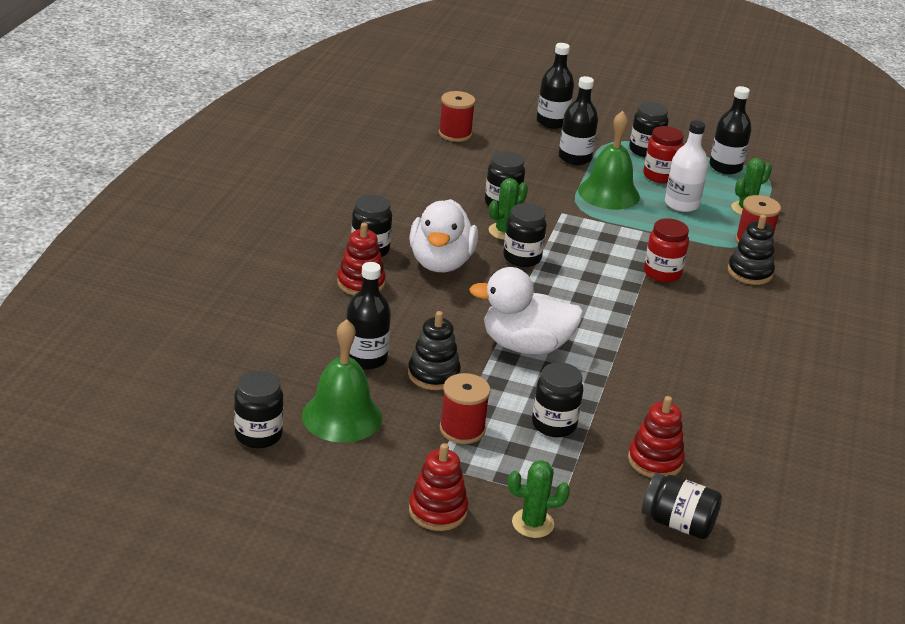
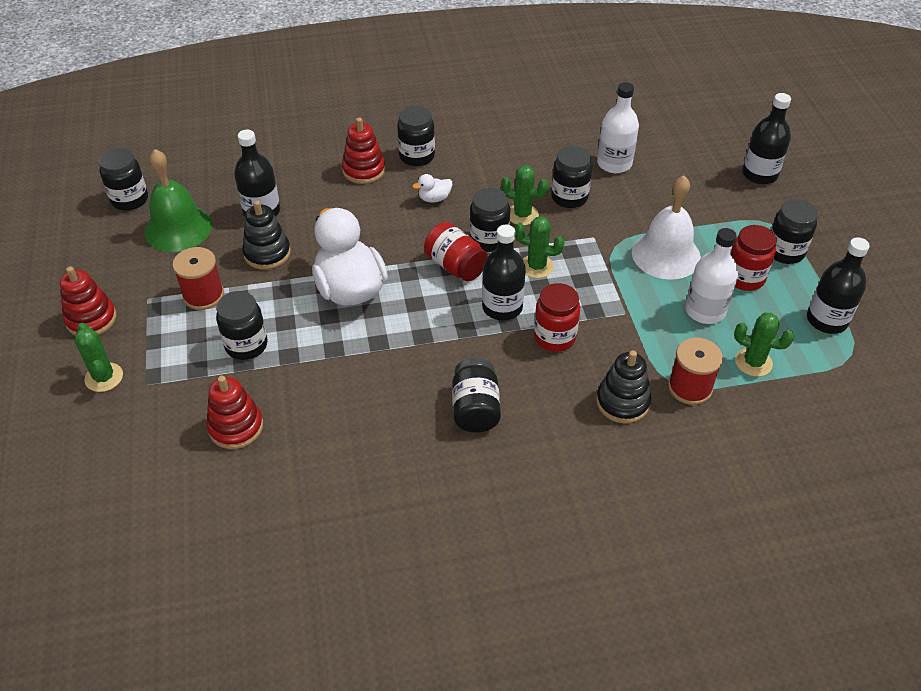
camera: 65 degrees right, 15 degrees up
white duck [409,199,478,272] -> white duck [412,174,453,202], size x0.41
red spool [438,91,475,142] -> none
black bottle [559,76,598,165] -> black bottle moved to [482,225,526,321]
green bell [578,111,640,210] -> white bell [632,176,701,280]
black jar [642,473,722,539] -> black jar moved to [452,358,501,433]
none -> red jar [424,222,488,282]
none -> green cactus [514,217,565,278]
none -> white bottle [597,82,639,173]

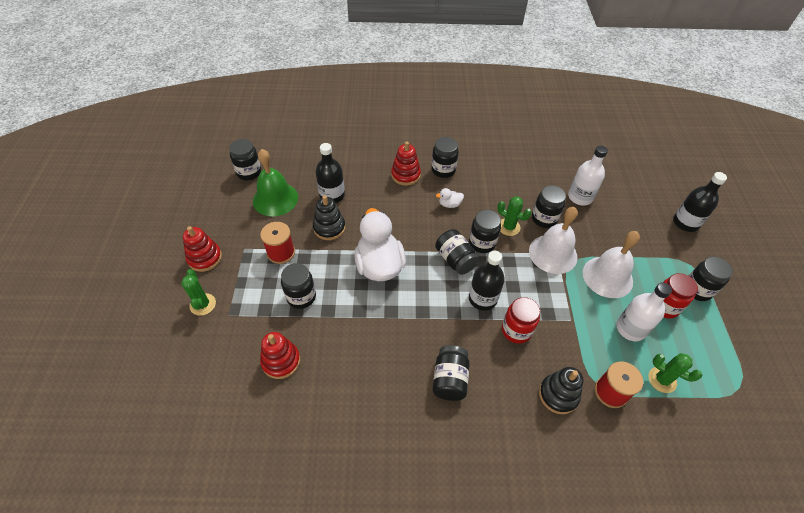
camera: 10 degrees right, 5 degrees up
red jar [424,222,488,282] -> black jar [435,229,479,275]
green cactus [514,217,565,278] -> none
black bottle [807,237,870,334] -> none
none -> white bell [529,207,578,274]

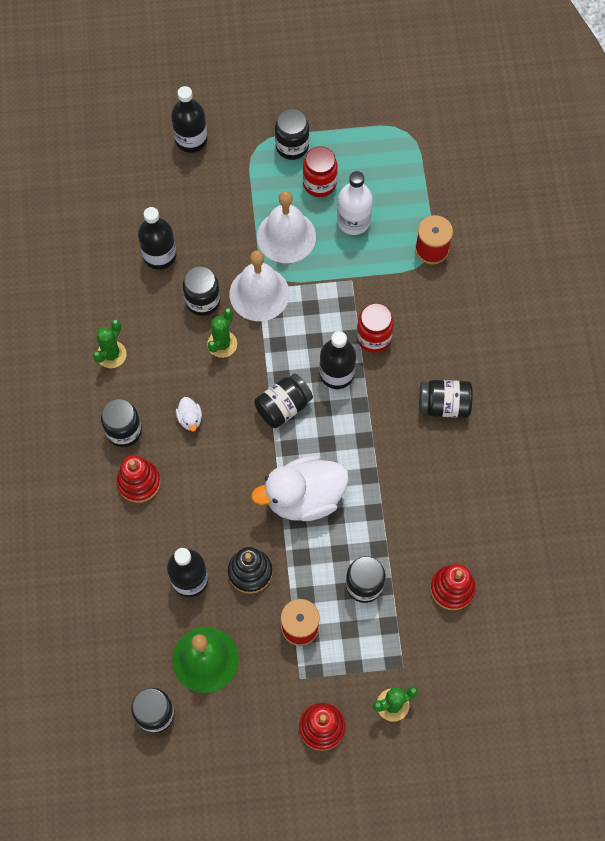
camera: 95 degrees left, 15 degrees up
black jar [469,210,501,253] -> none
black stacking toy [539,367,584,414] -> none
white bottle [568,146,608,206] -> black bottle [138,207,177,270]
green cactus [648,353,702,393] -> green cactus moved to [93,319,127,368]

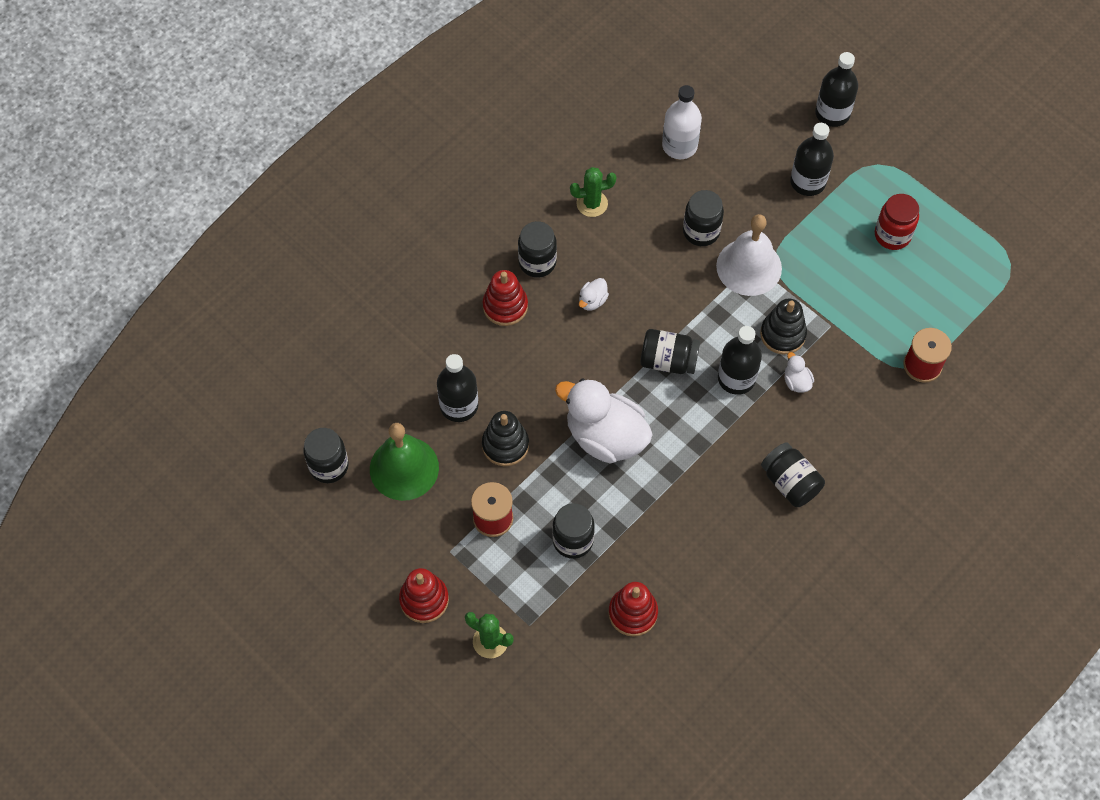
camera: 50 degrees right, 5 degrees down
black bottle [138,207,177,270] -> black bottle moved to [790,123,834,196]
green cactus [207,308,237,358] -> none
white bell [257,191,316,263] -> none
black jar [275,109,309,160] -> none
white bottle [337,171,373,235] -> white bottle moved to [662,85,702,159]
red jar [357,303,394,353] -> white duck [785,352,814,393]
none -> black stacking toy [760,298,807,355]

